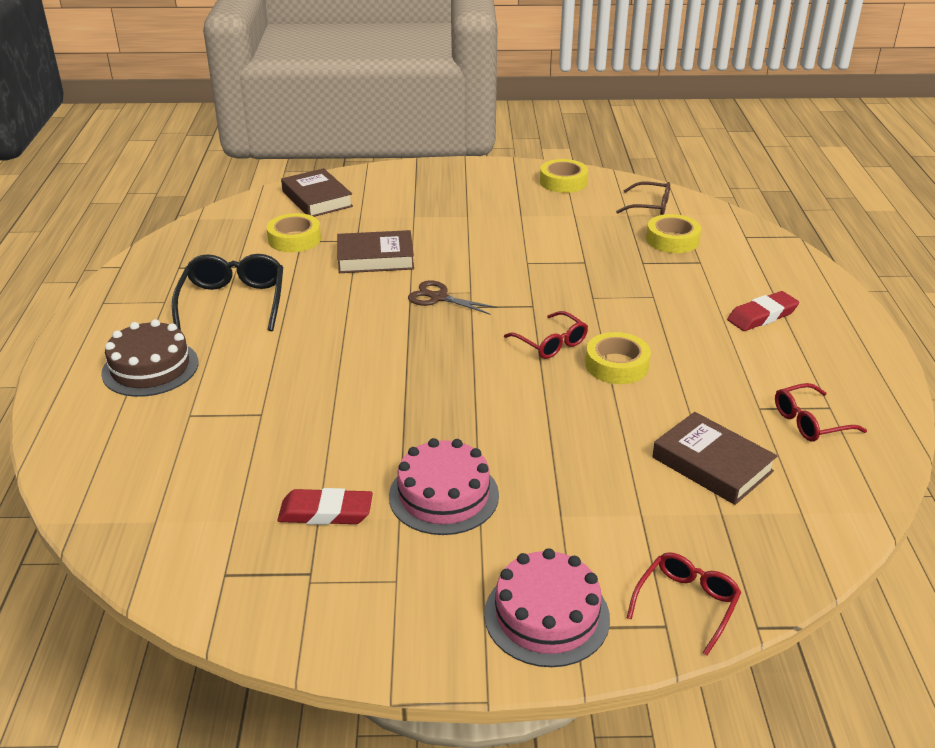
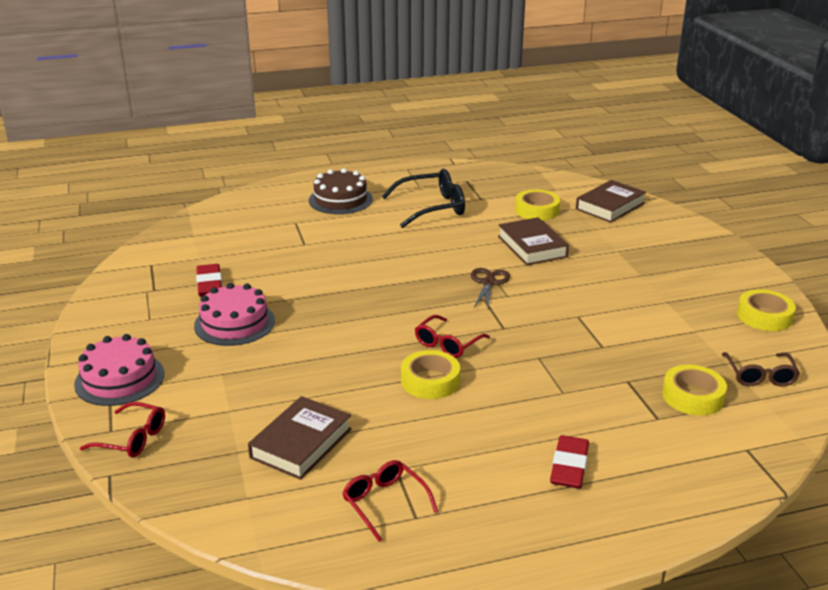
camera: 75 degrees right, 5 degrees down
red eraser [727,291,799,331] -> red eraser turned 60 degrees clockwise [550,435,589,488]

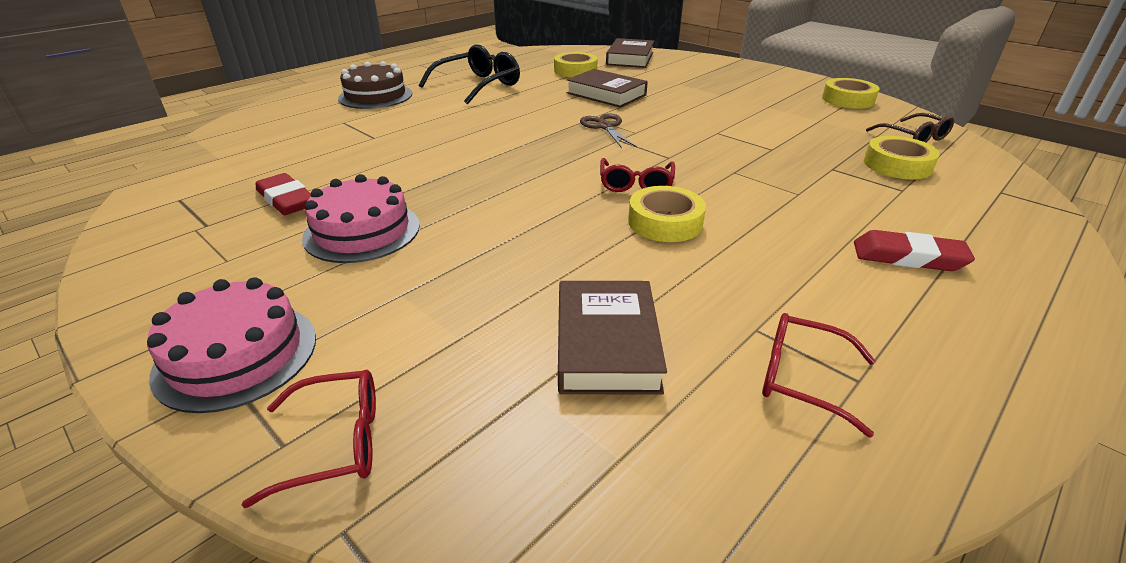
camera: 30 degrees left, 5 degrees up
red eraser [550,435,589,488] -> red eraser turned 60 degrees counterclockwise [854,230,975,271]

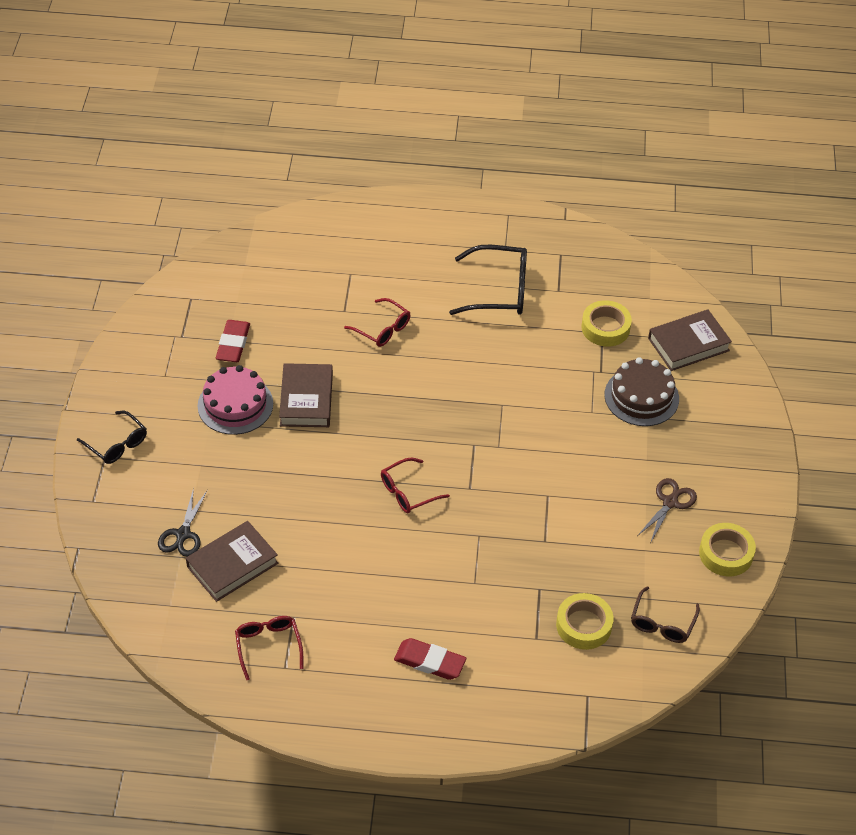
camera: 50 degrees right, 15 degrees up
pink cake [147,277,316,413] -> black glasses [77,411,147,464]
red glasses [242,370,376,508] -> red glasses moved to [344,298,411,347]
brown cake [338,61,412,109] -> brown cake moved to [604,357,679,426]
brown book [567,69,648,108] -> brown book moved to [279,363,333,427]
brown scissors [580,113,637,148] -> brown scissors moved to [637,478,697,542]
yellow tape [628,186,706,242] -> none
red eraser [854,230,975,271] -> red eraser turned 45 degrees counterclockwise [394,638,466,680]
none -> black scissors [158,488,208,557]

